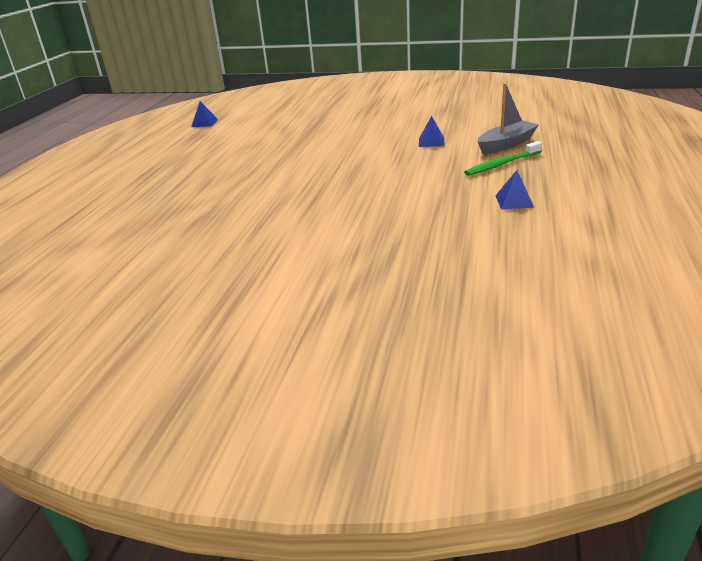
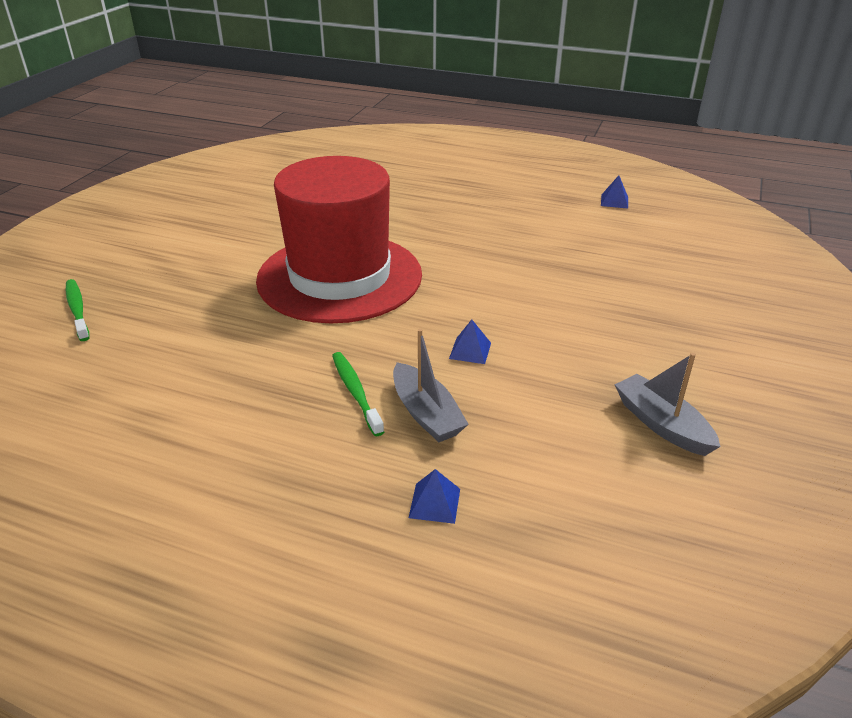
camera: 95 degrees right, 5 degrees up
blue pyramid [495,170,534,209] -> blue pyramid moved to [409,469,460,524]
none -> green toothbrush [66,279,90,341]
none -> red hat [256,156,422,323]
none -> grey boat [615,353,721,456]

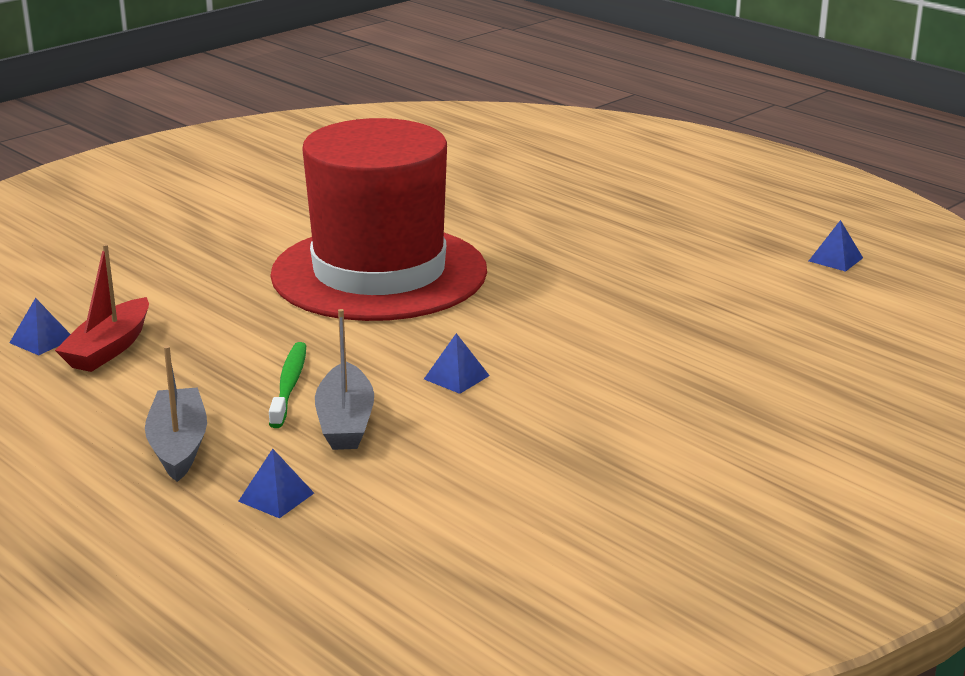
camera: 25 degrees right, 10 degrees down
green toothbrush [66,279,90,341] -> none
grey boat [615,353,721,456] -> grey boat moved to [145,345,207,482]
none -> blue pyramid [9,298,70,355]
none -> red boat [55,244,149,372]

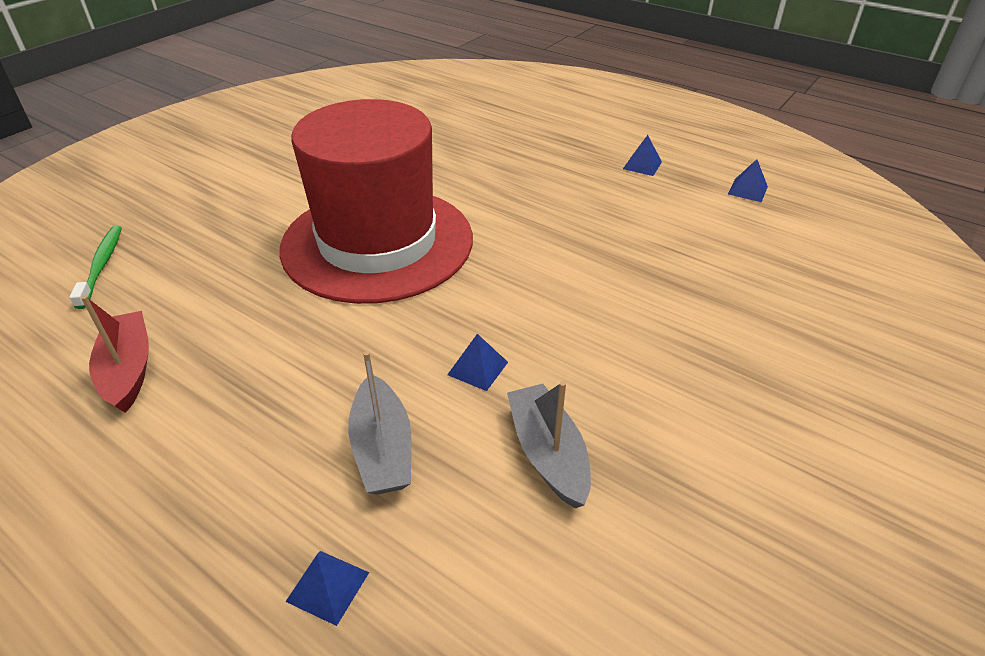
camera: 10 degrees left, 15 degrees up
blue pyramid [9,298,70,355] -> blue pyramid moved to [623,135,662,176]
red boat [55,244,149,372] -> red boat turned 150 degrees clockwise [81,295,149,413]
grey boat [145,345,207,482] -> grey boat moved to [507,381,591,509]
green toothbrush [269,342,306,428] -> green toothbrush moved to [69,226,122,309]

